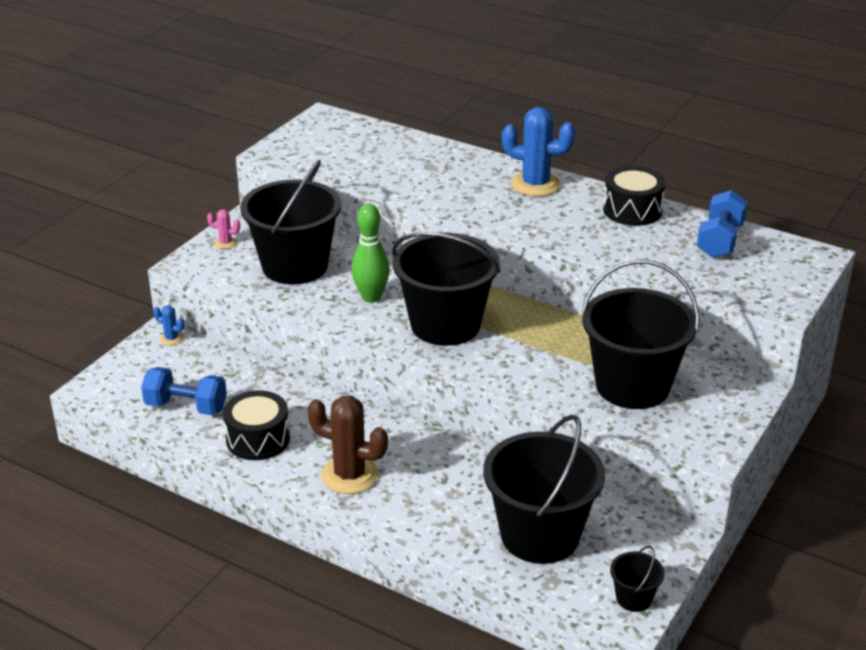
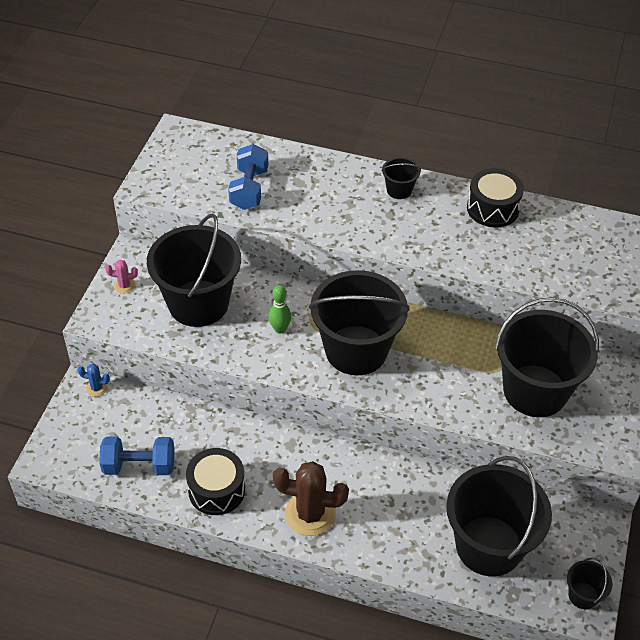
camera: 15 degrees left, 15 degrees up
green bowling pin [351,204,390,303] -> green bowling pin [269,285,291,334], size x0.66
blue cactus [502,107,575,196] -> black bucket [381,157,421,199]
blue dumbbell [697,190,748,258] -> blue dumbbell moved to [228,144,268,210]

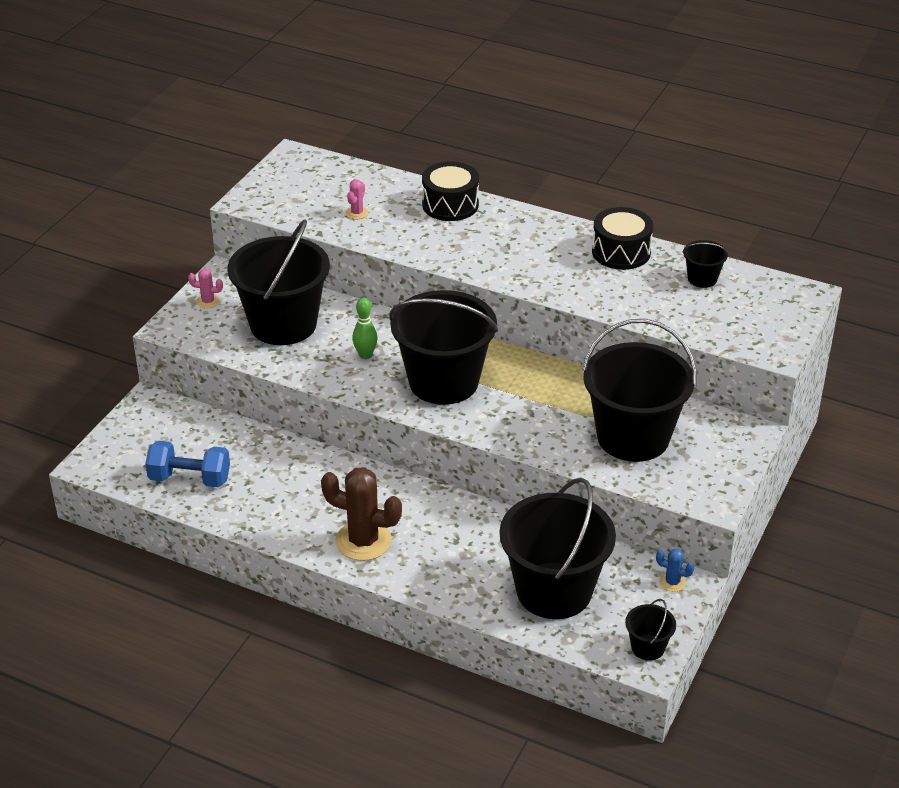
camera: 10 degrees right, 10 degrees down
blue cactus [78,364,110,397] -> blue cactus moved to [656,549,695,592]
black drum [186,448,245,515] -> black drum moved to [422,162,479,221]
blue dumbbell [228,144,268,210] -> pink cactus [346,179,369,219]
black bucket [381,157,421,199] -> black bucket moved to [683,240,729,288]

